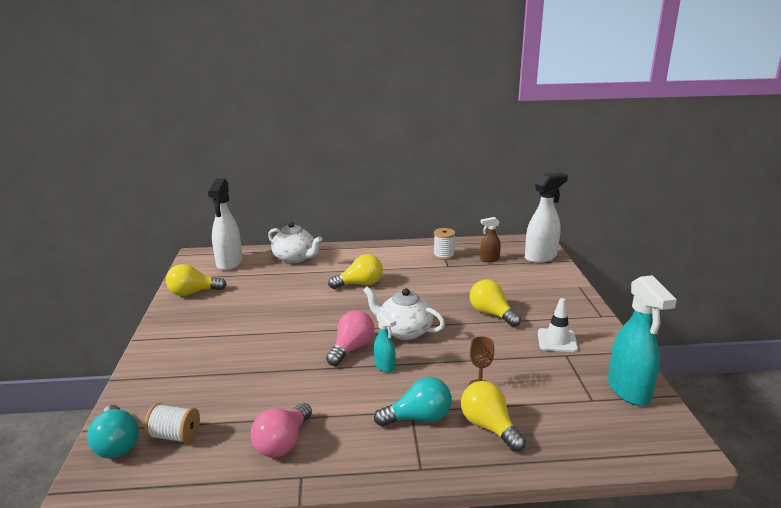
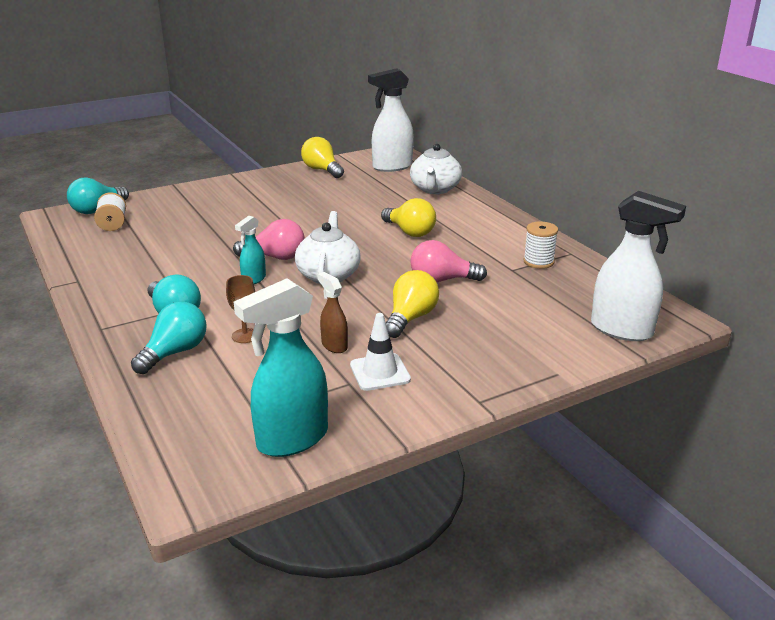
camera: 65 degrees right, 5 degrees up
pink light bulb [251,403,312,457] -> pink light bulb moved to [410,240,487,282]
yellow light bulb [461,381,526,452] -> turquoise light bulb [131,301,207,374]
brown spray bottle [480,217,501,262] -> brown spray bottle moved to [317,272,348,353]

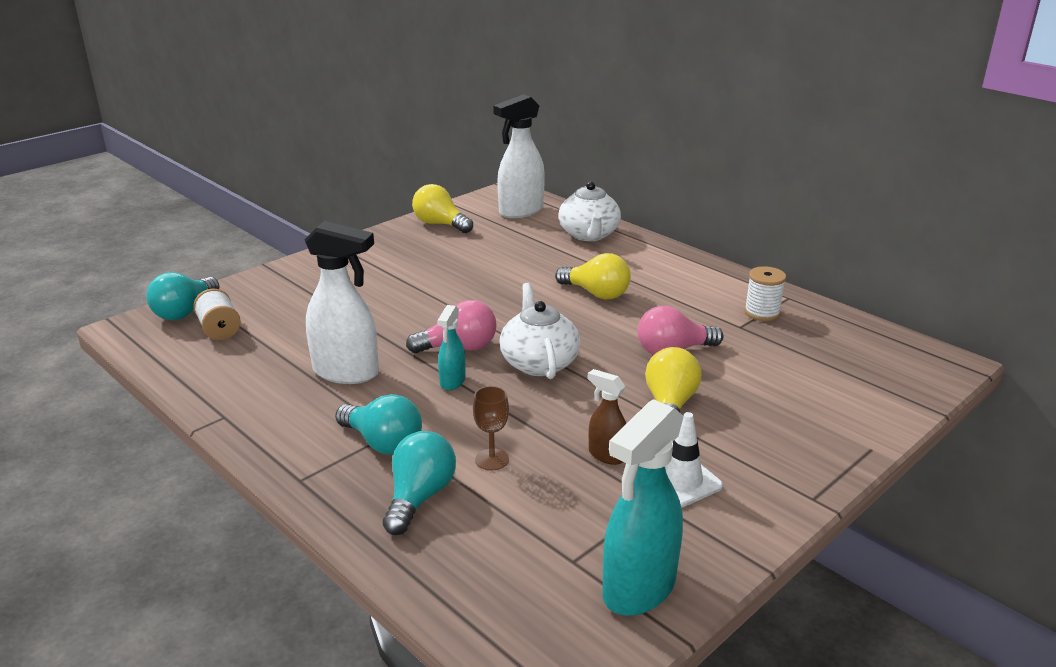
camera: 15 degrees left, 0 degrees up
white spray bottle [591,191,686,341] -> white spray bottle moved to [305,221,379,384]

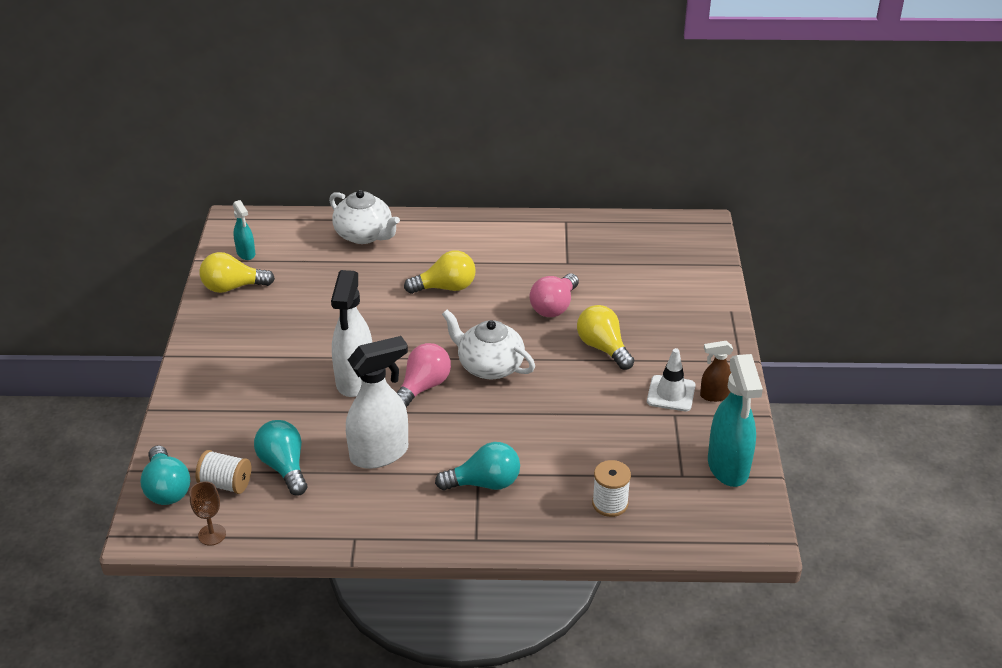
camera: 45 degrees left, 10 degrees up
turquoise light bulb [383,431,456,535] -> turquoise light bulb moved to [254,420,307,496]
turquoise spray bottle [437,305,466,390] -> turquoise spray bottle moved to [233,200,255,260]
brown goblet [473,386,509,470] -> brown goblet moved to [190,481,226,545]
white spray bottle [493,94,545,218] -> white spray bottle moved to [331,270,372,397]
brown spray bottle [588,369,626,465] -> brown spray bottle moved to [700,341,733,402]
white spool [744,266,786,321] -> white spool moved to [592,460,631,517]

